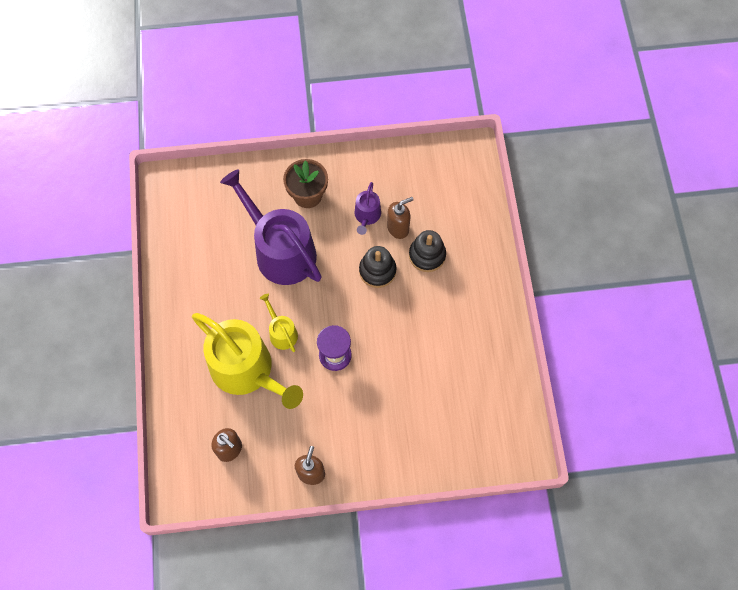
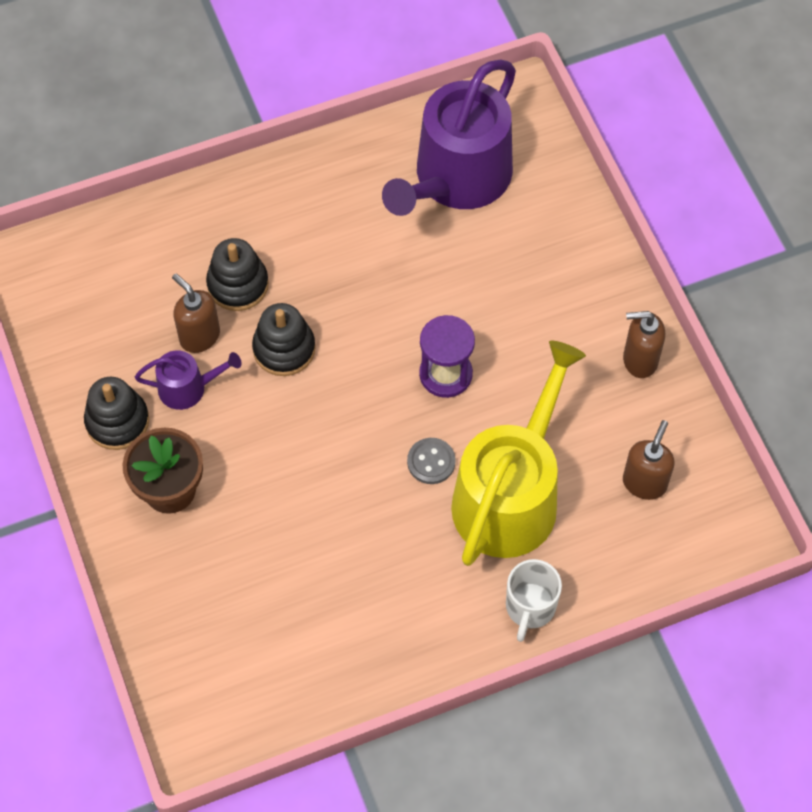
camera: 105 degrees left, 5 degrees down
purple watering can [220,169,322,285] -> purple watering can moved to [382,59,516,216]
yellow watering can [260,294,298,352] -> grey button [407,438,456,484]
none -> black stacking toy [84,377,149,450]
none -> white mug [506,559,562,642]

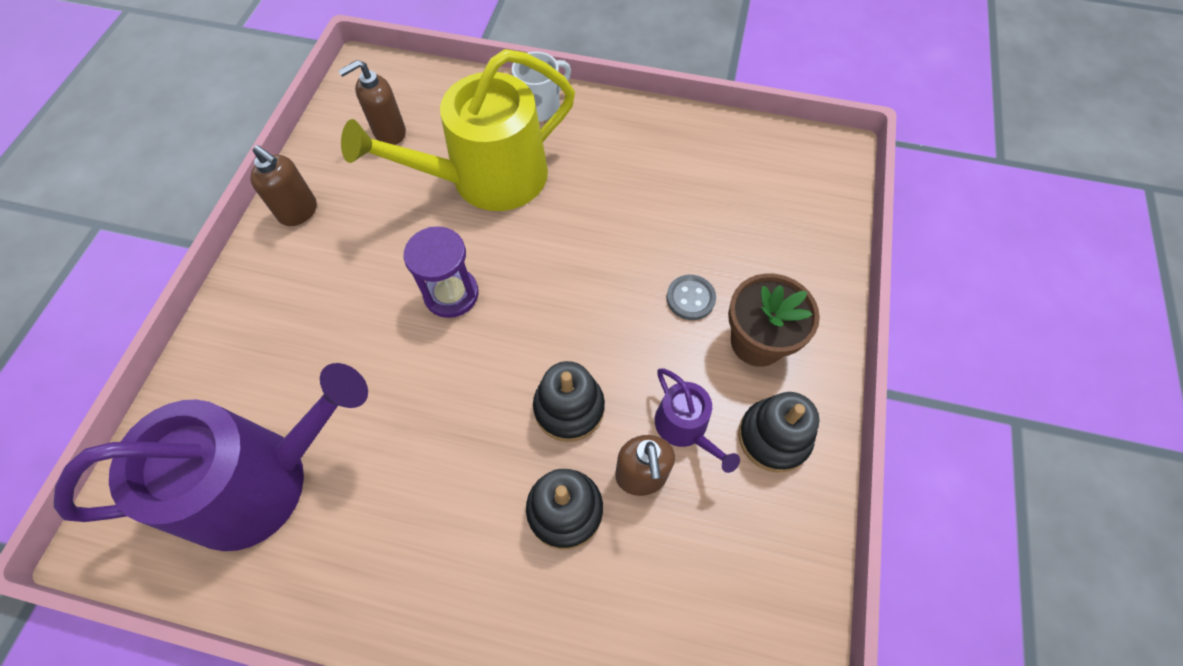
camera: 145 degrees left, 0 degrees up
purple watering can [135,350,241,410] -> purple watering can turned 150 degrees counterclockwise [655,368,740,473]
grey button [407,438,456,484] -> grey button moved to [667,275,716,320]

